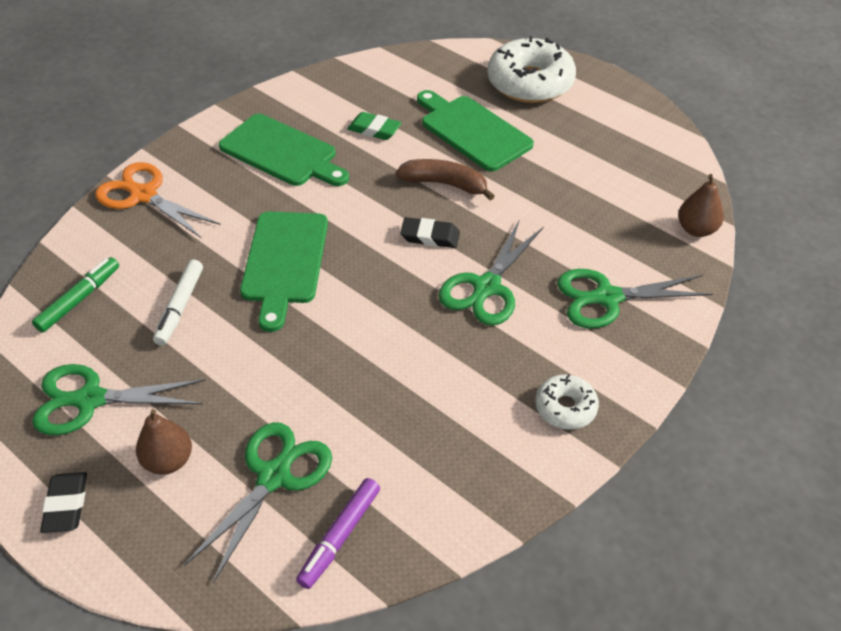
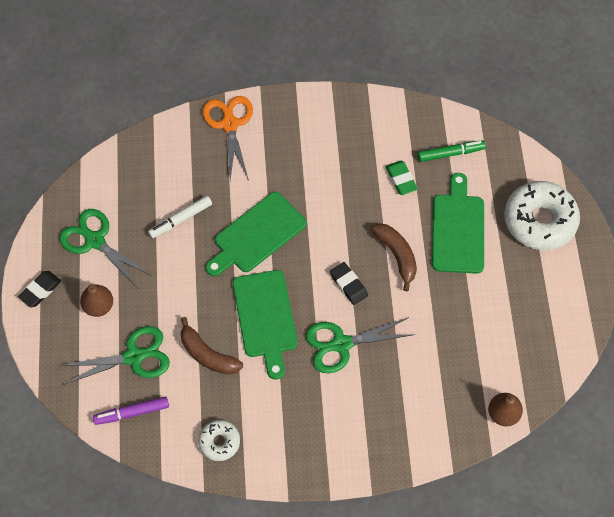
camera: 45 degrees right, 15 degrees up
green marker [32,257,119,332] -> green marker moved to [417,140,486,162]
green cutting board [219,114,349,186] -> green cutting board moved to [233,270,297,380]
white donut [535,374,599,430] -> white donut moved to [198,420,240,461]
green scissors [557,269,713,329] -> none
none -> brown banana [181,317,243,375]

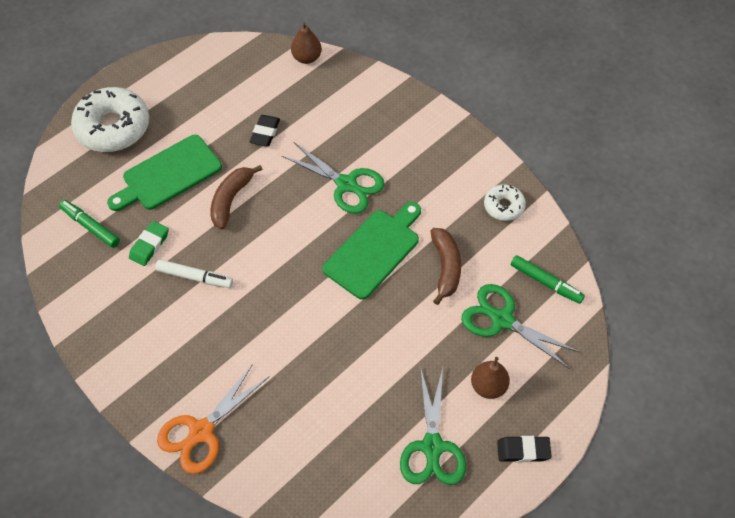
camera: 130 degrees left, 5 degrees down
purple marker [93,396,169,425] -> green marker [511,255,585,304]
white marker [148,196,212,238] -> white marker moved to [155,259,233,288]
green cutting board [205,192,306,276] -> none
black eraser [330,262,368,305] -> black eraser moved to [249,115,280,146]

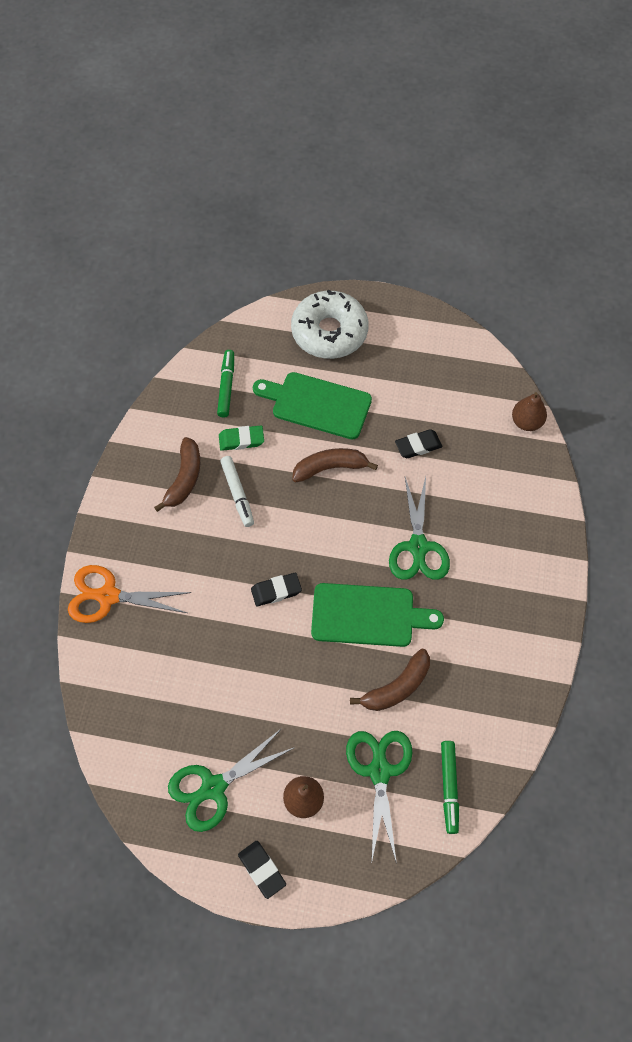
camera: 55 degrees right, 5 degrees up
white donut [484,184,526,221] -> none
none -> brown banana [154,437,200,512]
none -> black eraser [251,573,302,606]

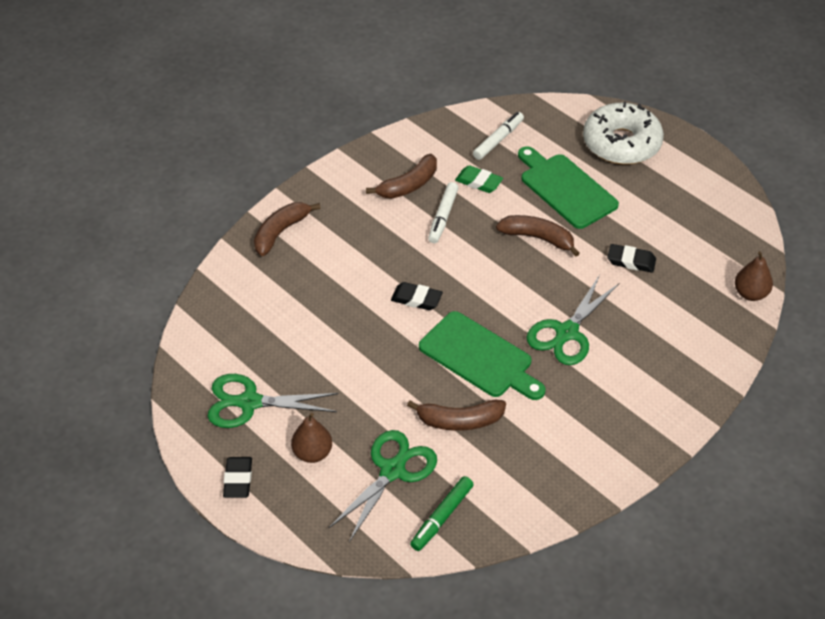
camera: 35 degrees right, 15 degrees down
orange scissors [68,565,191,623] -> brown banana [254,202,321,256]
green marker [217,350,234,418] -> white marker [473,112,524,160]

